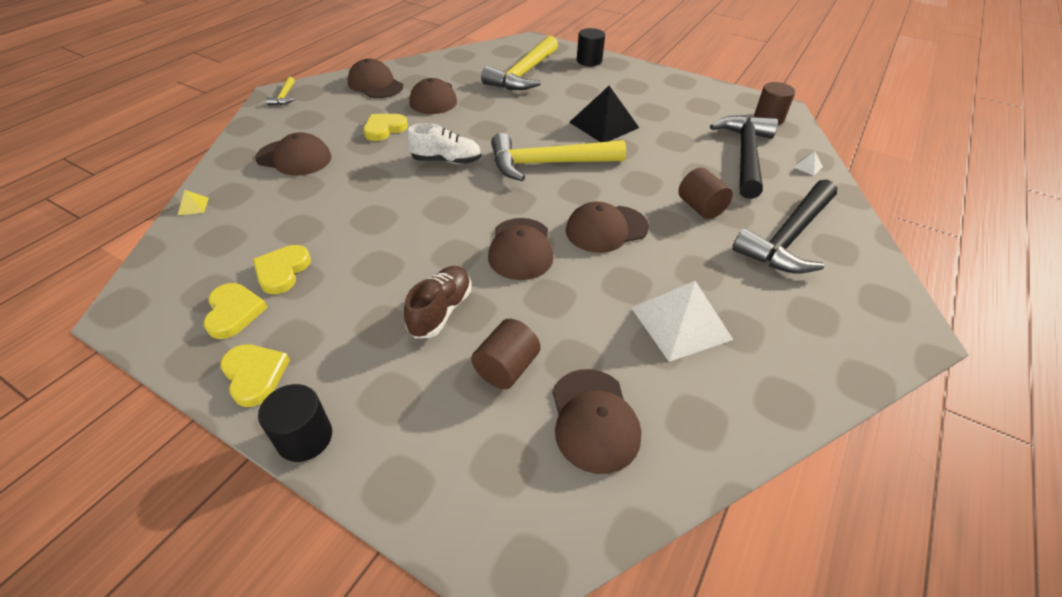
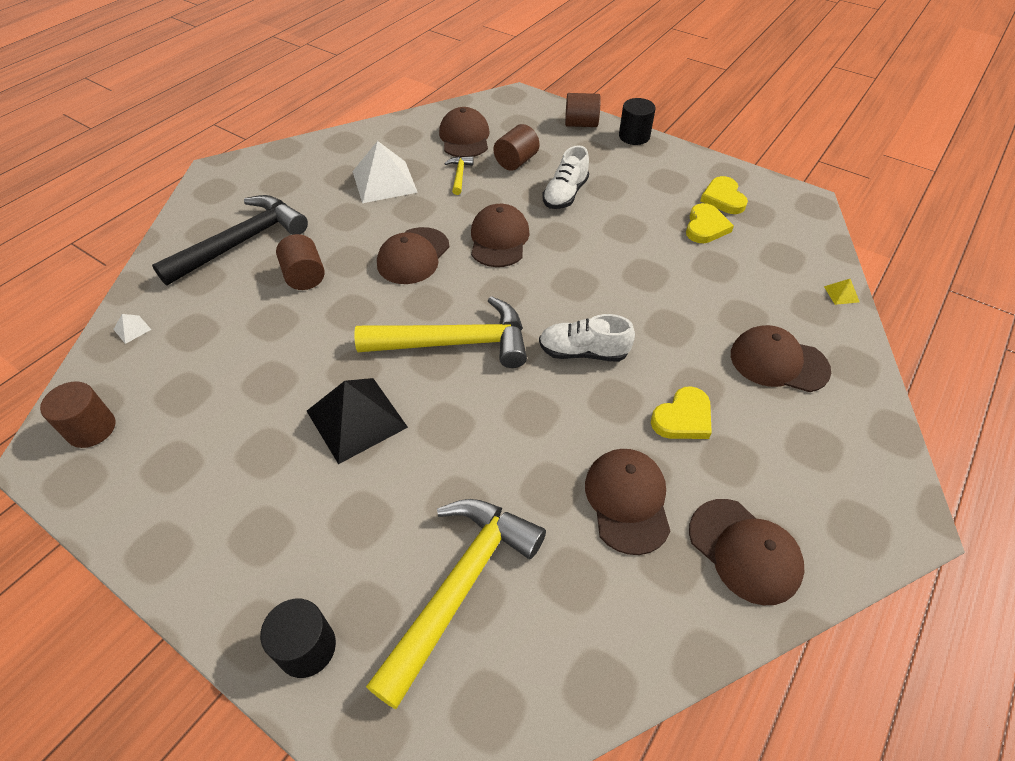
camera: 175 degrees left, 5 degrees up
yellow heart [220,344,290,407] -> none
yellow hammer [266,77,295,105] -> yellow hammer moved to [444,156,474,195]
brown shoe [404,266,471,338] -> white shoe [542,145,589,209]
brown cap [566,202,649,253] -> brown cap turned 135 degrees clockwise [377,227,449,284]
black hammer [710,115,778,199] -> none
none -> brown cylinder [565,93,601,127]

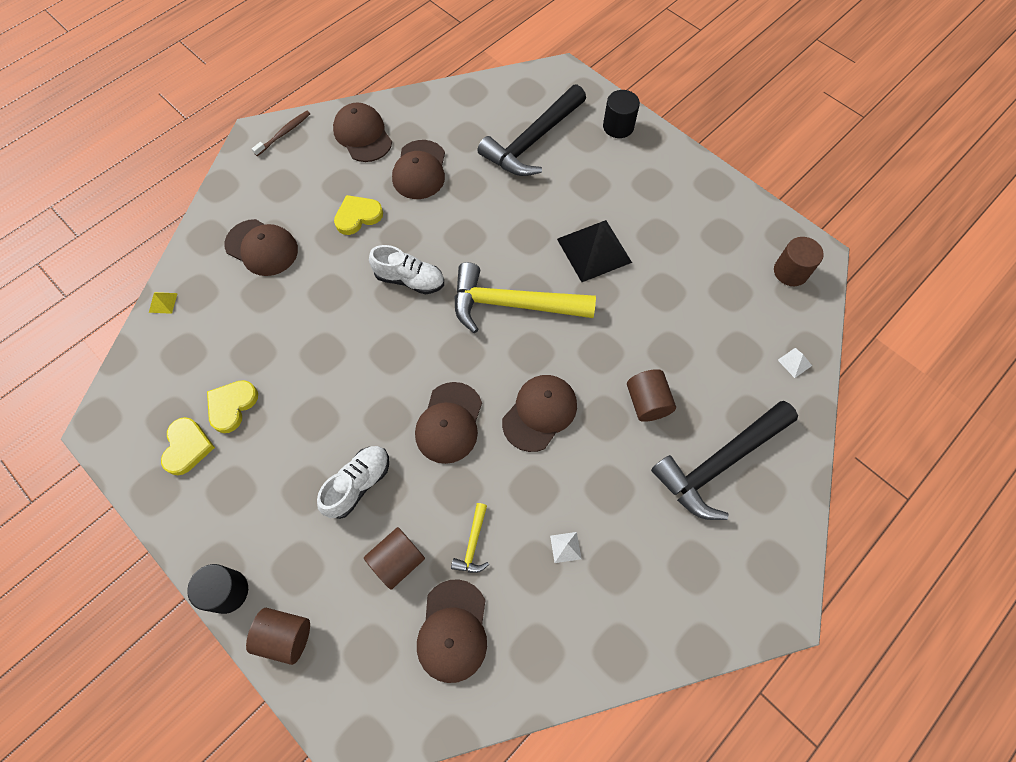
camera: 170 degrees left, 15 degrees up
white pyramid [352,141,418,203] -> white pyramid [550,532,582,563], size x0.40
yellow hammer [366,499,546,709] -> black hammer [478,84,586,176]
none -> brown toothbrush [252,111,310,156]

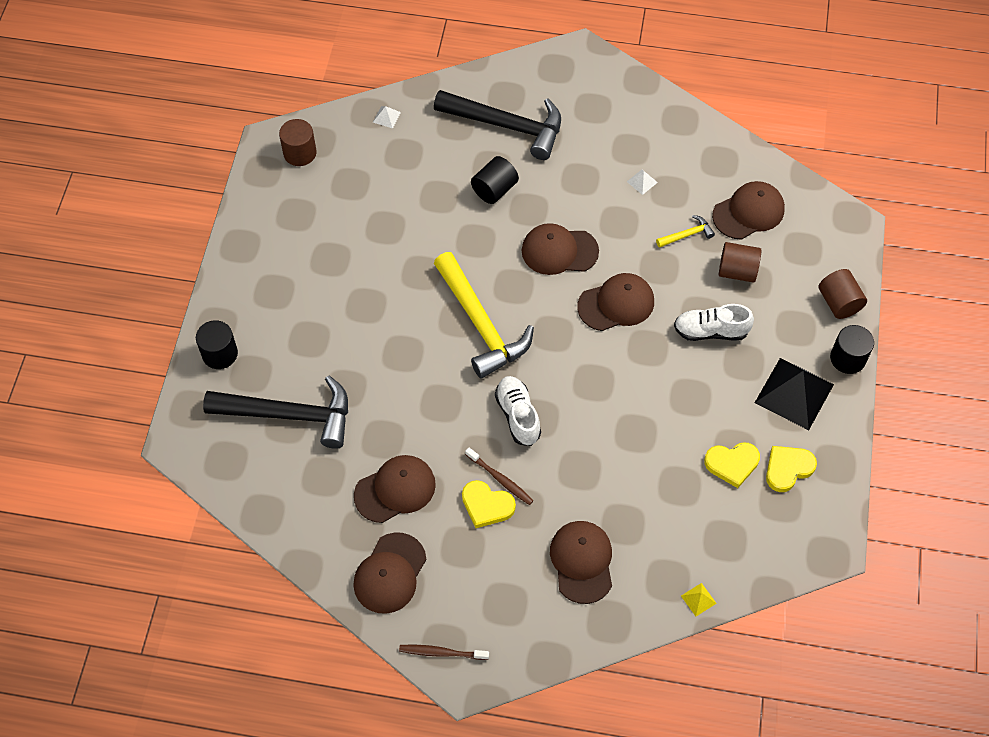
camera: 125 degrees left, 5 degrees down
black pyramid [557,220,632,282] -> black pyramid moved to [755,358,834,430]
brown cylinder [627,369,676,422] -> black cylinder [471,156,519,204]
none -> brown toothbrush [465,447,534,505]

